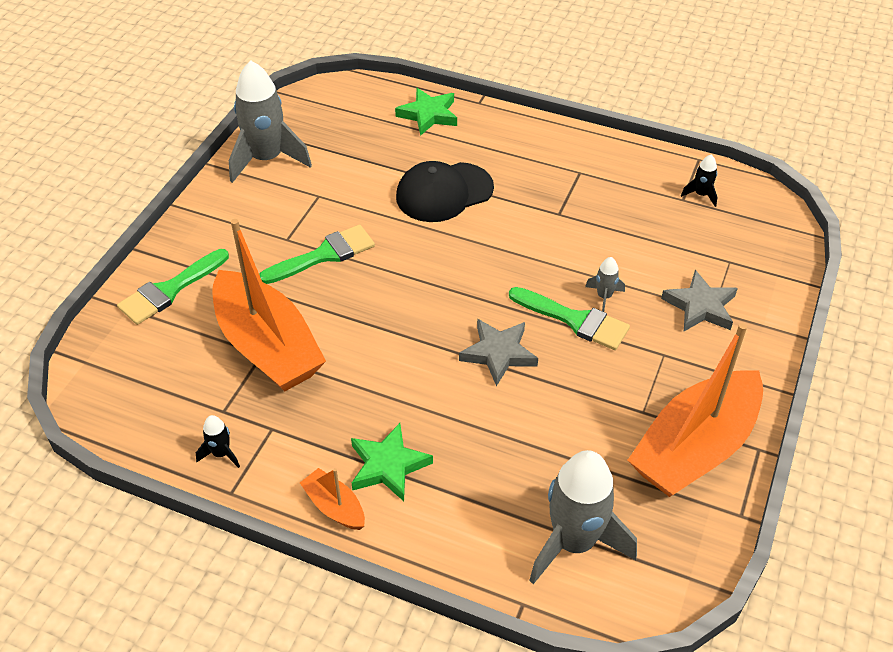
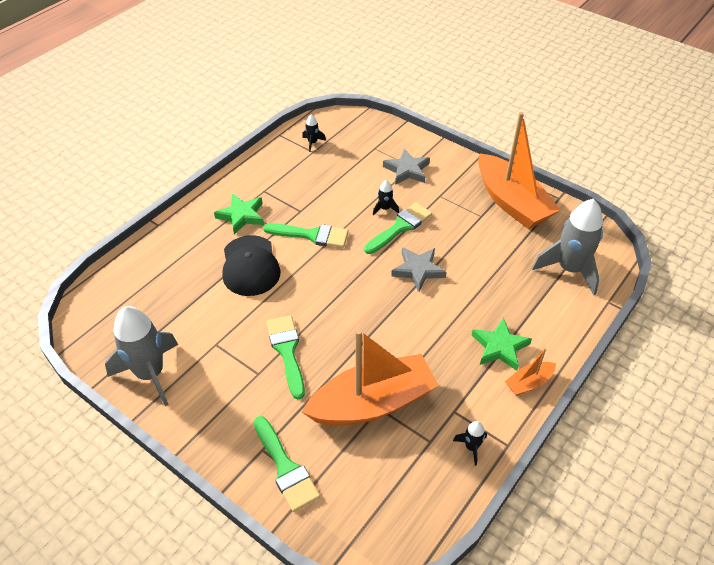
camera: 75 degrees left, 0 degrees up
green star [395,88,457,136] -> green star moved to [214,194,264,234]
grey rocket [585,257,625,312] -> black rocket [373,180,399,215]
none -> green brush [263,223,349,248]

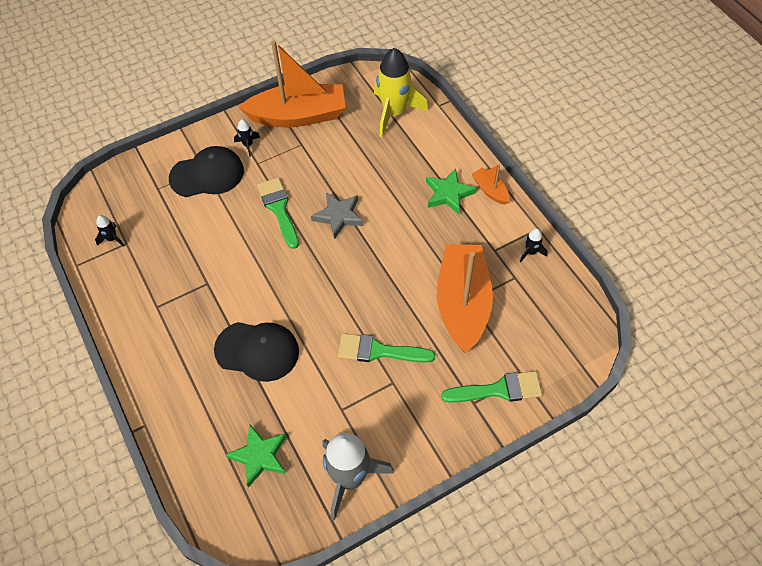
camera: 65 degrees left, 10 degrees up
green star [214,194,264,234] -> green star moved to [225,425,287,488]
green brush [263,223,349,248] -> none
black rocket [373,180,399,215] -> black rocket moved to [234,119,260,156]
grey star [383,149,430,185] -> black cap [169,146,244,197]
orange boat [505,348,556,396] -> orange boat turned 150 degrees clockwise [471,164,510,205]
grey rocket [532,199,603,295] -> yellow rocket [374,48,428,137]

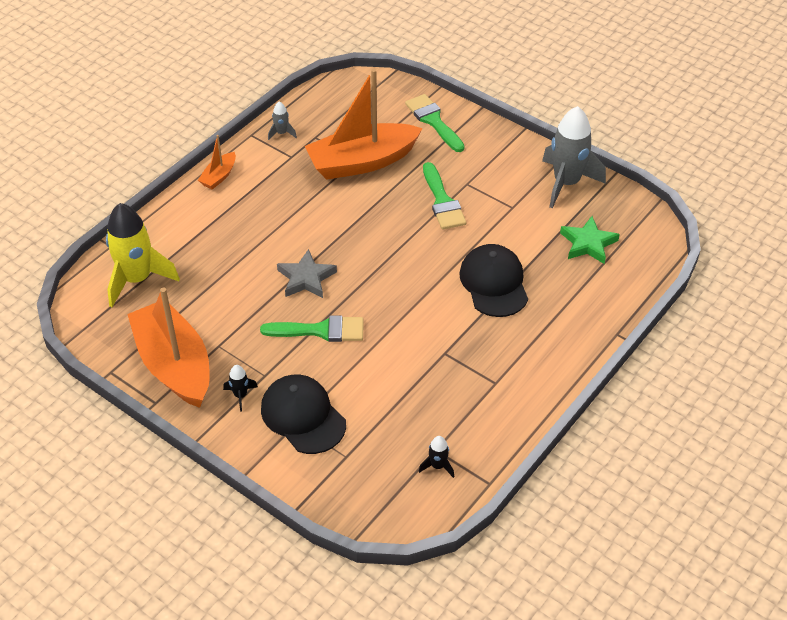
camera: 115 degrees left, 10 degrees down
green brush [257,177,299,249] -> green brush turned 135 degrees counterclockwise [260,315,364,342]
green star [426,168,477,214] -> none
black rocket [520,228,548,262] -> grey rocket [268,102,297,140]

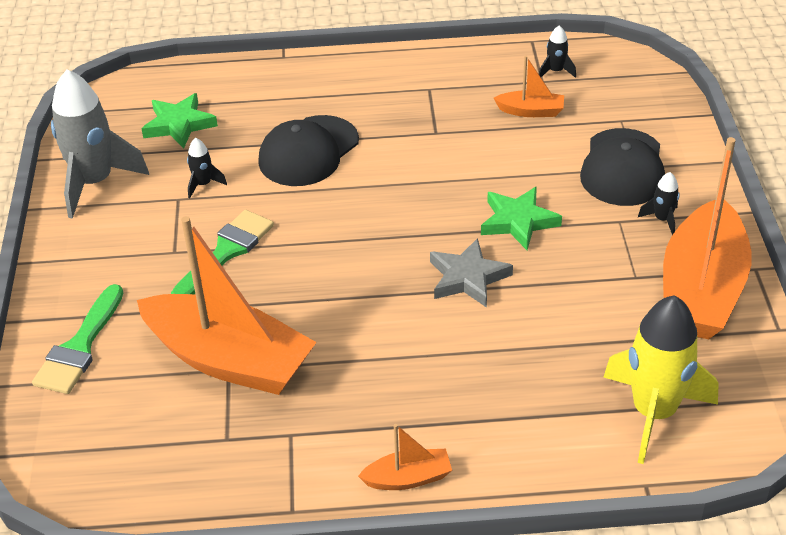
camera: 130 degrees left, 5 degrees down
green brush [260,315,364,342] -> green star [481,187,562,250]
grey rocket [268,102,297,140] -> none
none -> black rocket [187,138,227,198]
none -> orange boat [494,56,564,117]

